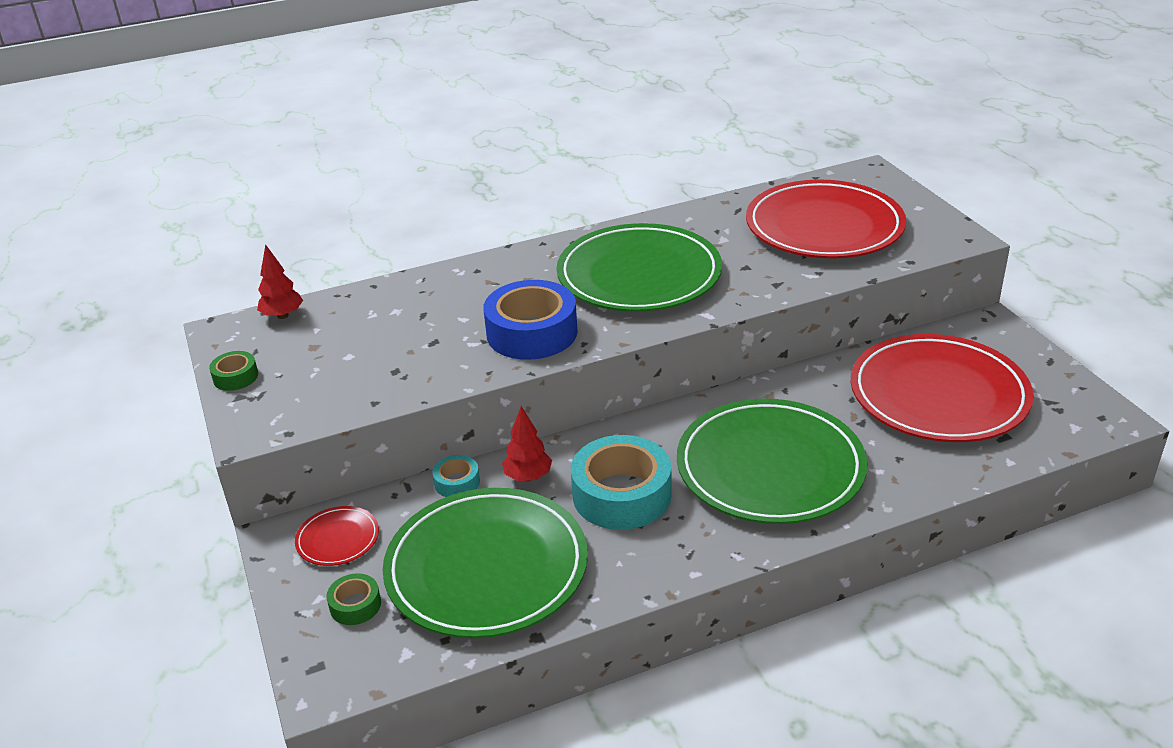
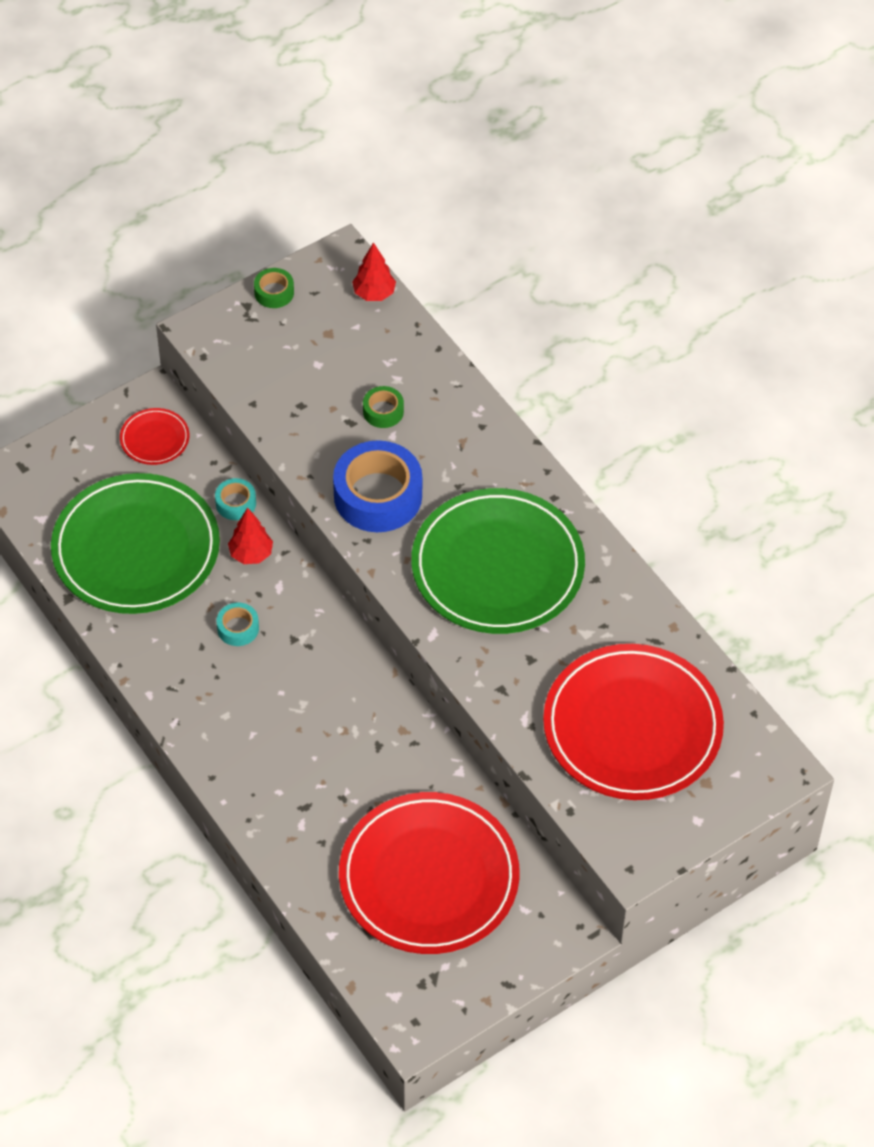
camera: 75 degrees right, 20 degrees up
green tape [326,573,381,625] -> green tape moved to [363,386,404,428]
turquoise tape [571,435,672,530] -> turquoise tape [217,603,259,646], size x0.47
green plate [677,399,867,524] -> none

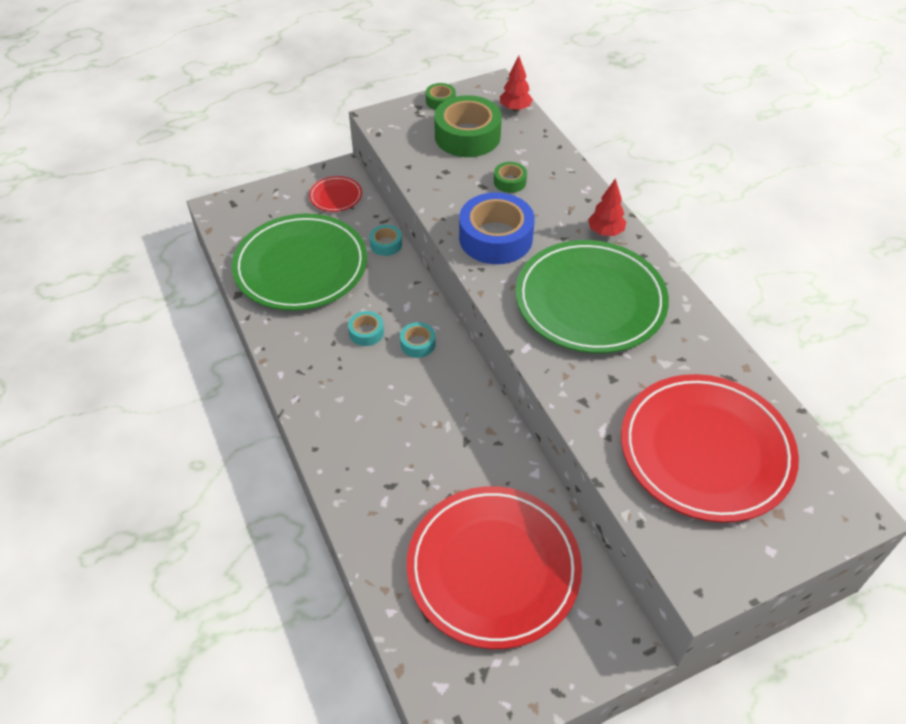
camera: 10 degrees right, 5 degrees down
red tree [228,507,273,564] -> red tree moved to [588,178,626,236]
none -> turquoise tape [400,322,436,358]
none -> green tape [434,95,502,157]

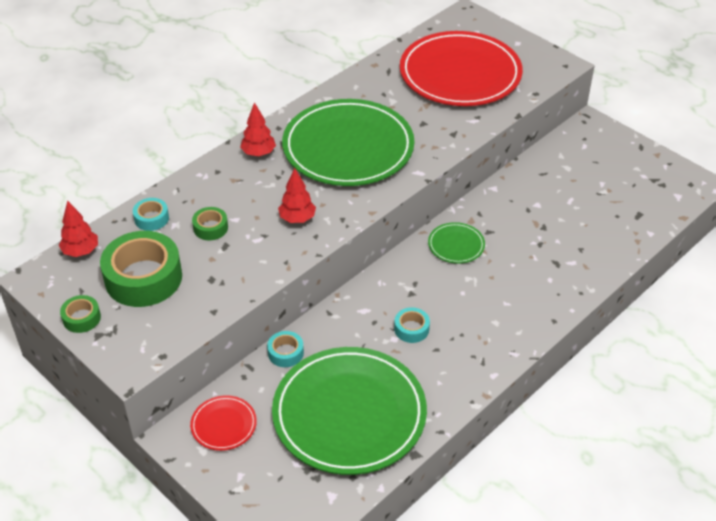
camera: 110 degrees left, 5 degrees down
turquoise tape [400,322,436,358] -> turquoise tape moved to [133,198,169,231]
red plate [407,486,582,649] -> none
blue tape [459,192,535,264] -> red tree [278,168,316,223]
none -> green plate [428,222,485,264]

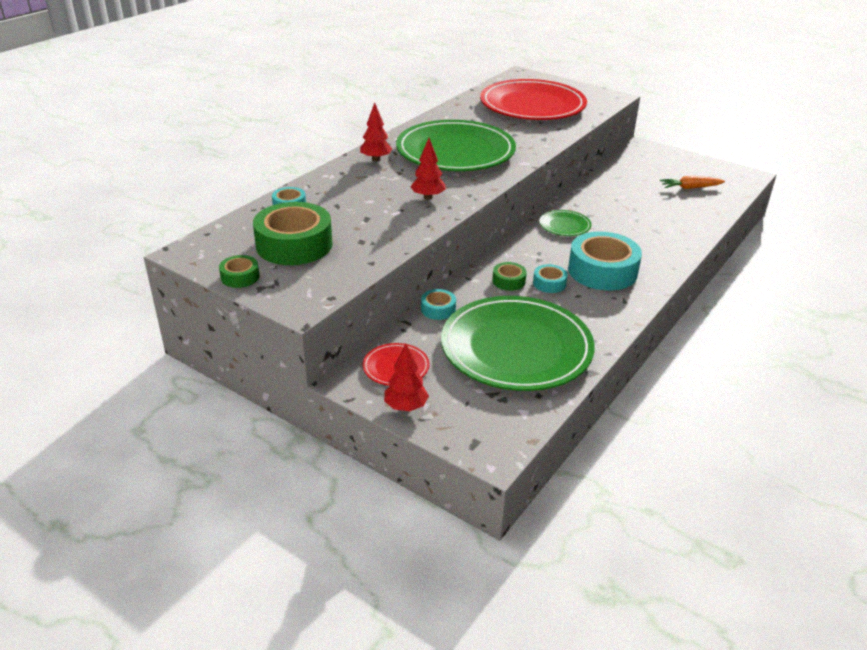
camera: 10 degrees left, 10 degrees down
red tree [59,200,98,257] -> red tree moved to [384,343,429,411]
green tape [192,207,228,240] -> green tape moved to [492,262,527,291]
none -> turquoise tape [568,232,642,291]
none -> orange carrot [660,176,725,189]

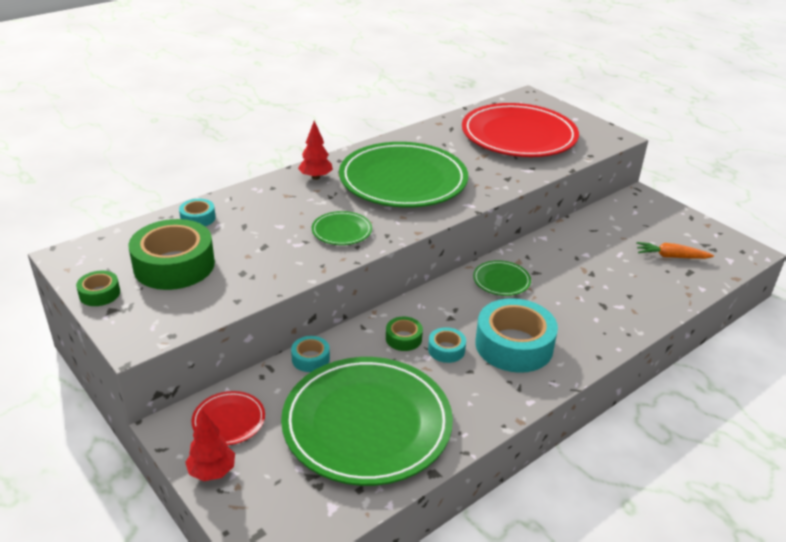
camera: 15 degrees right, 0 degrees up
red tree [410,138,445,200] -> green plate [312,211,372,245]

